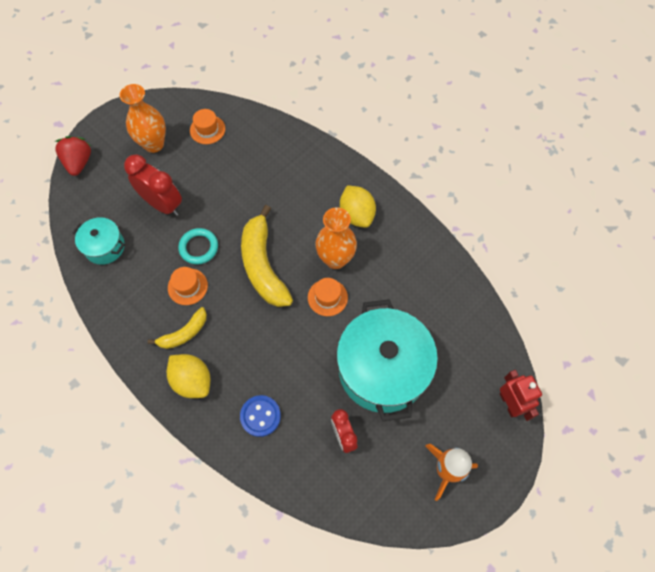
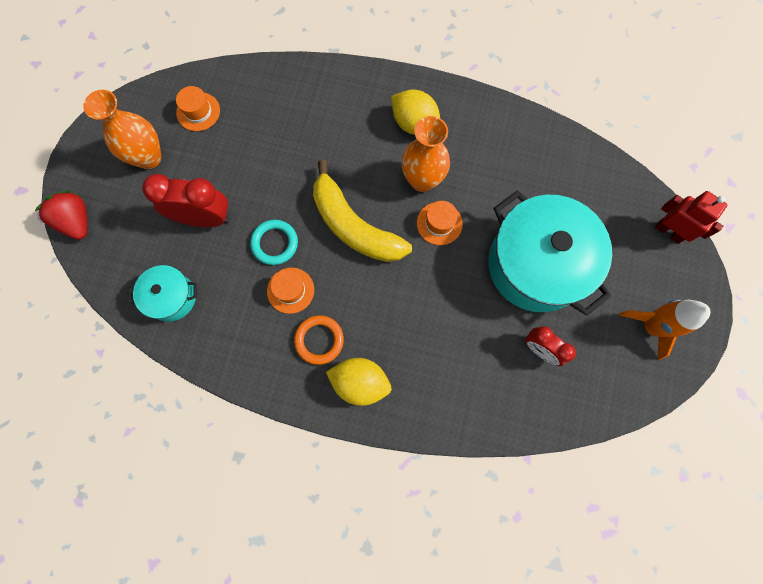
camera: 30 degrees left, 10 degrees up
yellow banana [148,307,207,349] -> orange ring [294,315,344,365]
blue button [240,395,281,437] -> none

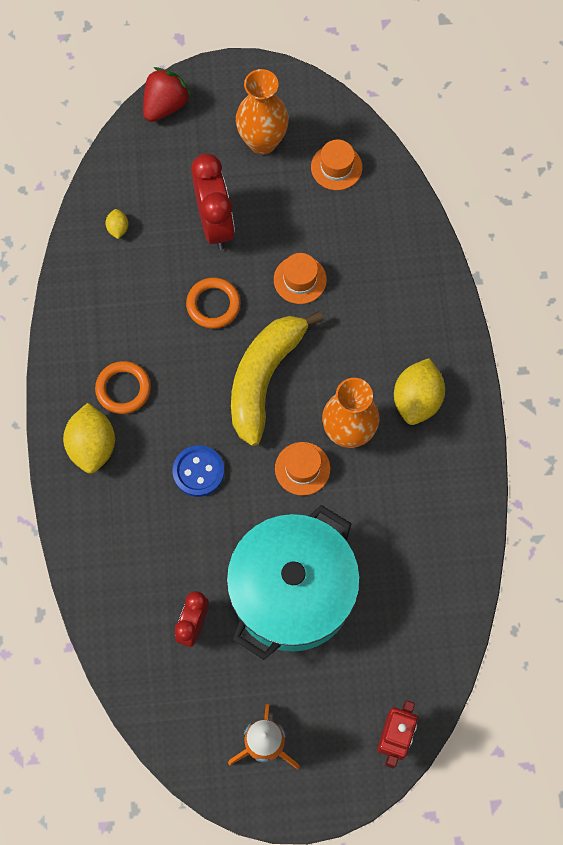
camera: 70 degrees right, 5 degrees down
turquoise pot [128,265,197,322] -> yellow lemon [105,209,128,239]
turquoise ring [250,220,298,265] -> orange ring [186,277,241,329]
orange hat [267,268,314,314] -> orange hat moved to [274,253,327,304]
none -> blue button [173,445,224,497]

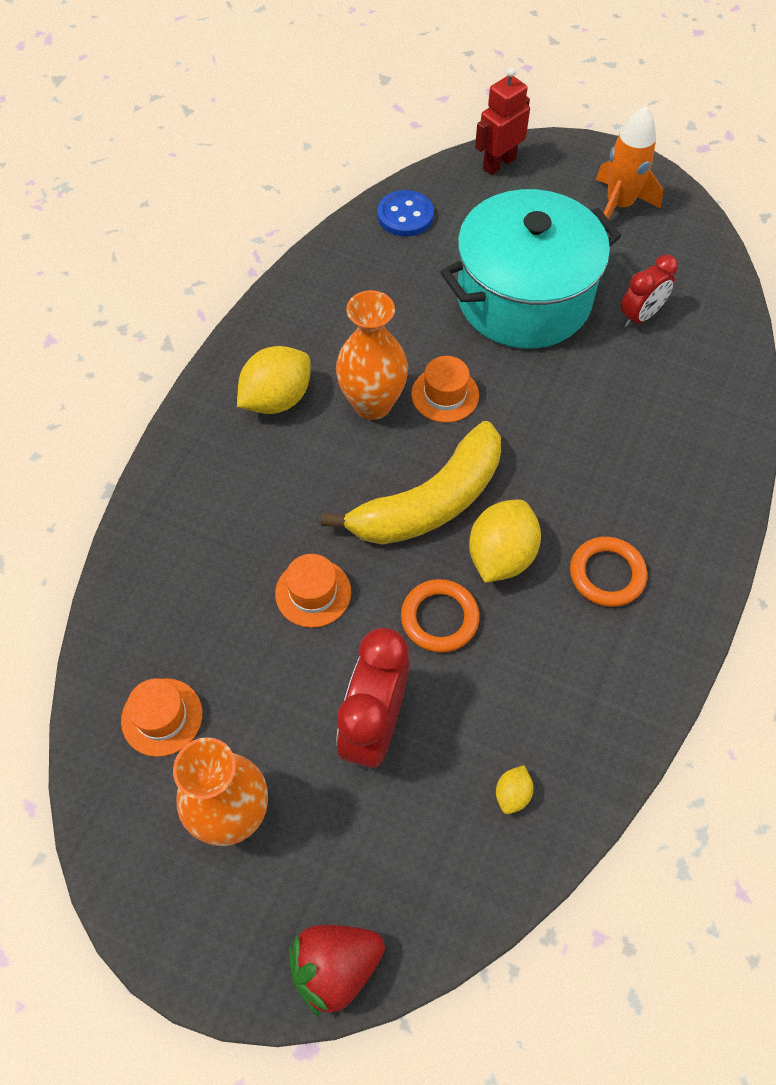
camera: 150 degrees left, 10 degrees down
yellow lemon [63,403,115,474] -> yellow lemon moved to [469,499,541,583]
blue button [173,445,224,497] -> blue button moved to [377,190,434,237]

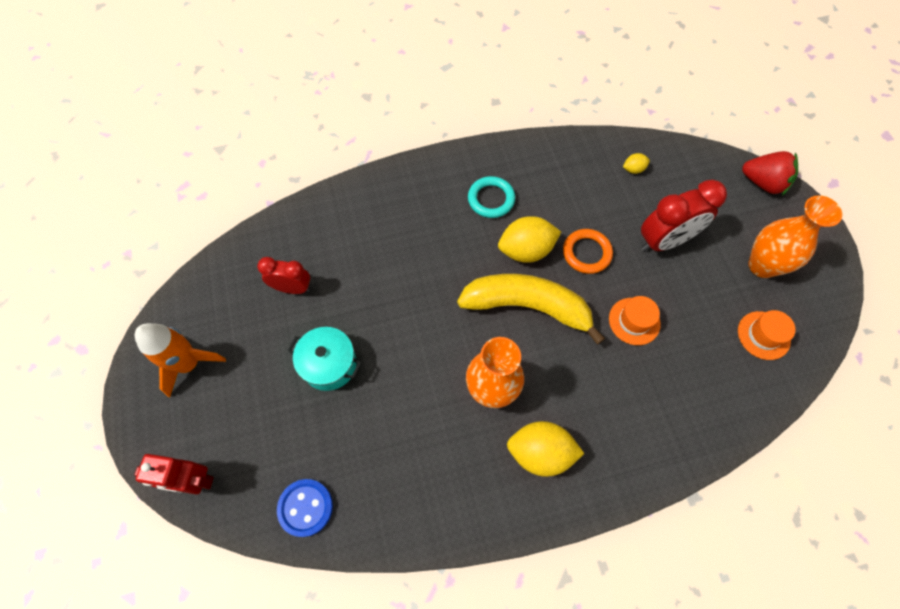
camera: 130 degrees left, 5 degrees up
orange hat [411,356,479,423] -> none
turquoise pot [440,189,621,349] -> turquoise pot [287,327,362,391], size x0.50
orange ring [570,537,647,607] -> turquoise ring [468,176,515,218]

